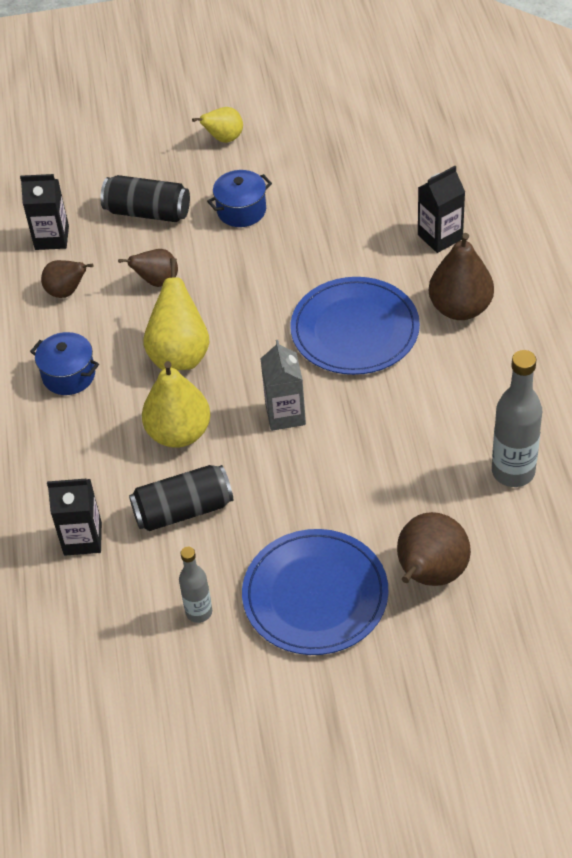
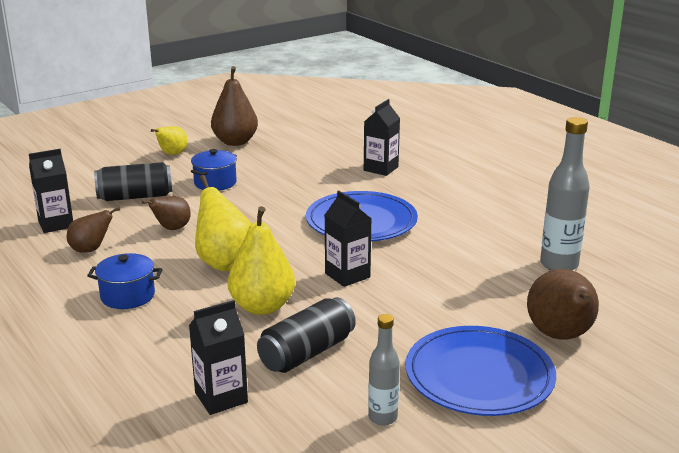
camera: 30 degrees left, 25 degrees down
grey carton [260,340,306,431] -> black carton [325,191,371,287]
brown pear [429,233,494,320] -> brown pear moved to [211,66,258,146]

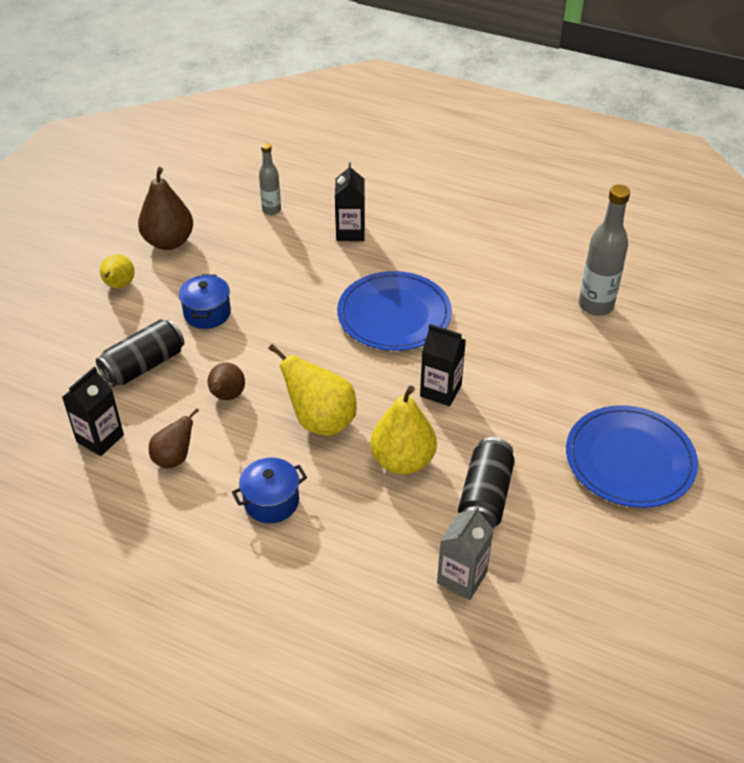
camera: 30 degrees left, 20 degrees up
black carton [189,300,248,415] -> grey carton [437,505,494,600]
grey bottle [368,314,400,426] -> grey bottle moved to [259,143,281,215]
brown pear [527,269,599,340] -> none

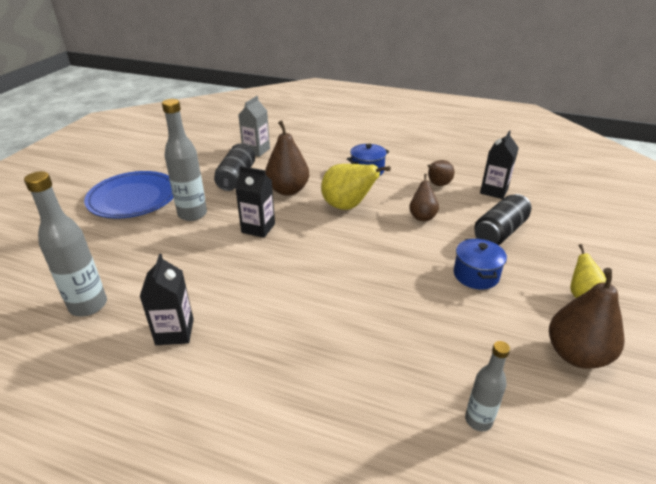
camera: 175 degrees right, 10 degrees down
black carton [335,163,365,241] -> black carton moved to [140,254,194,345]
blue plate [337,271,452,351] -> none
yellow pear [371,386,437,475] -> brown pear [265,120,309,195]
none -> grey bottle [162,99,207,221]

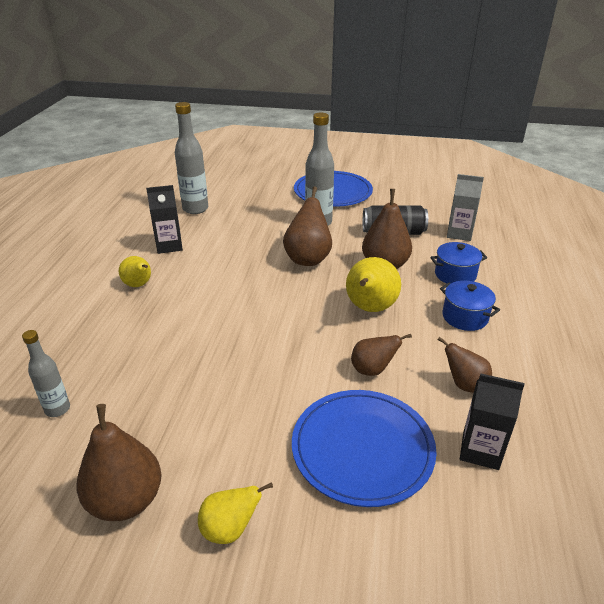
camera: 80 degrees right, 0 degrees up
black carton [235,166,275,238] -> brown pear [283,187,332,266]
blue pot [454,239,507,290] -> blue pot moved to [430,242,487,284]
black can [474,194,532,245] -> blue plate [292,390,437,507]
none -> yellow pear [119,256,151,287]

